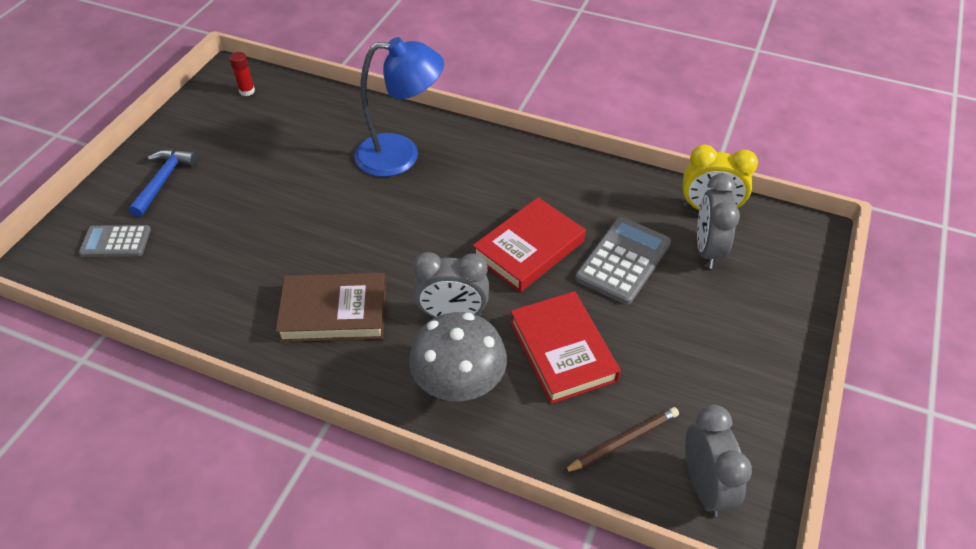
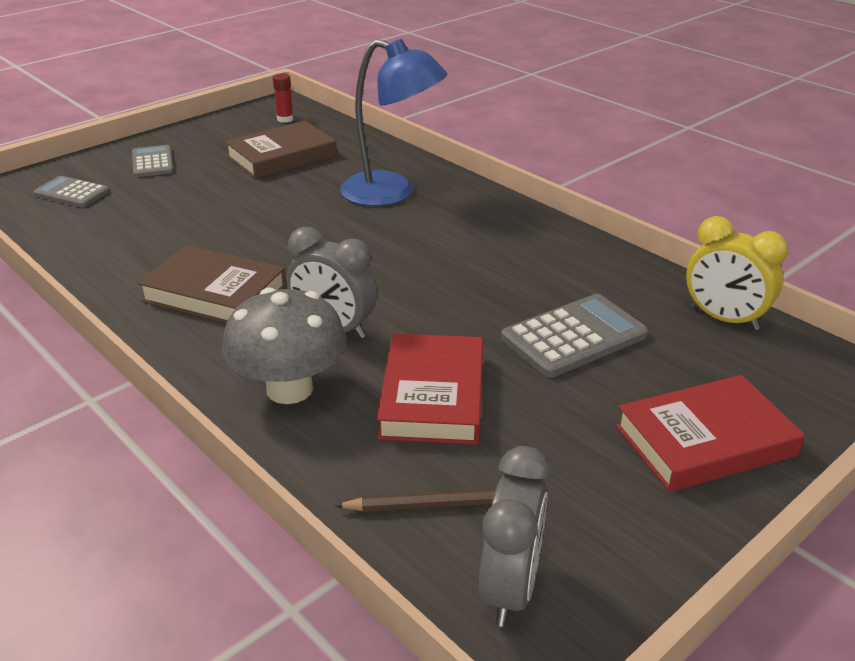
camera: 25 degrees right, 15 degrees down
blue hammer [128,149,197,217] -> grey calculator [132,145,174,177]
red book [473,197,586,292] -> red book moved to [616,375,805,492]
grey clock [697,174,740,269] -> none
none -> brown book [225,121,337,179]

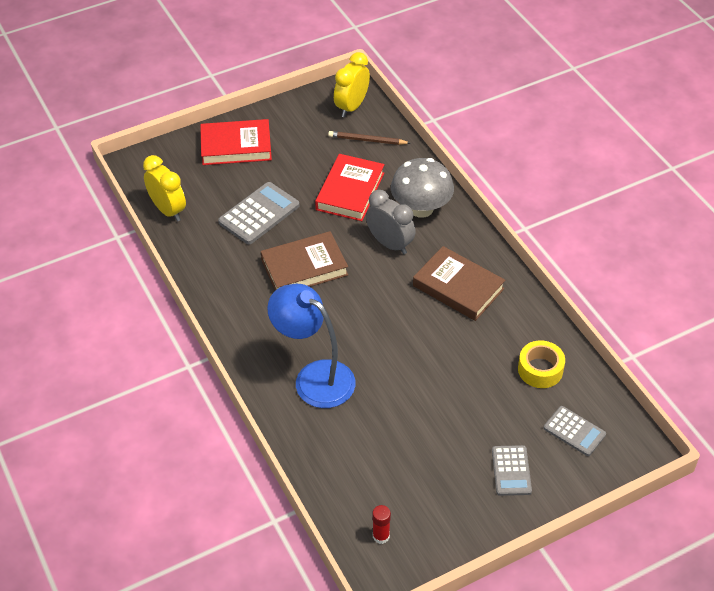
camera: 165 degrees left, 15 degrees up
brown book [225,121,337,179] -> brown book moved to [261,231,348,290]
grey clock [479,446,550,627] -> yellow clock [334,52,370,117]
grey calculator [501,294,648,378] -> grey calculator turned 150 degrees clockwise [218,182,300,244]
none -> yellow tape [518,340,565,388]

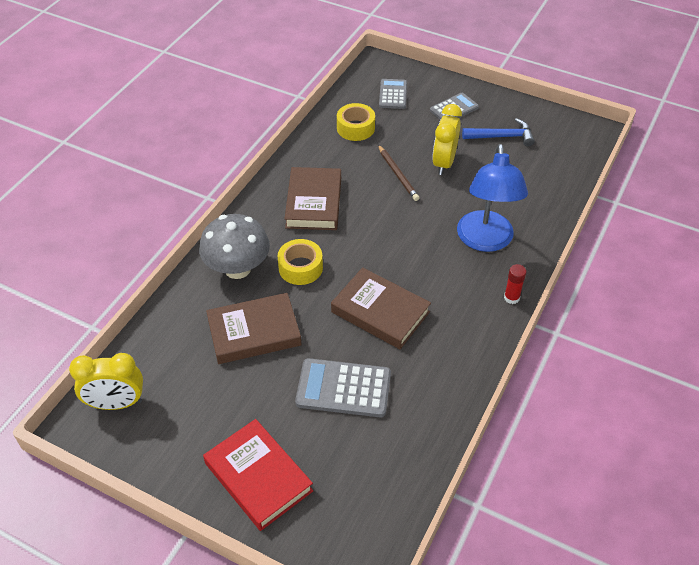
camera: 125 degrees left, 0 degrees up
yellow clock [143,155,186,221] -> yellow clock moved to [432,104,462,175]
red book [315,154,385,221] -> brown book [206,293,302,364]
brown pencil [328,131,410,145] -> brown pencil moved to [378,145,419,201]
grey clock [366,190,416,254] -> yellow tape [278,239,323,285]
red glue stick [372,505,391,544] -> red glue stick moved to [504,264,526,304]
none -> blue hammer [462,118,535,146]

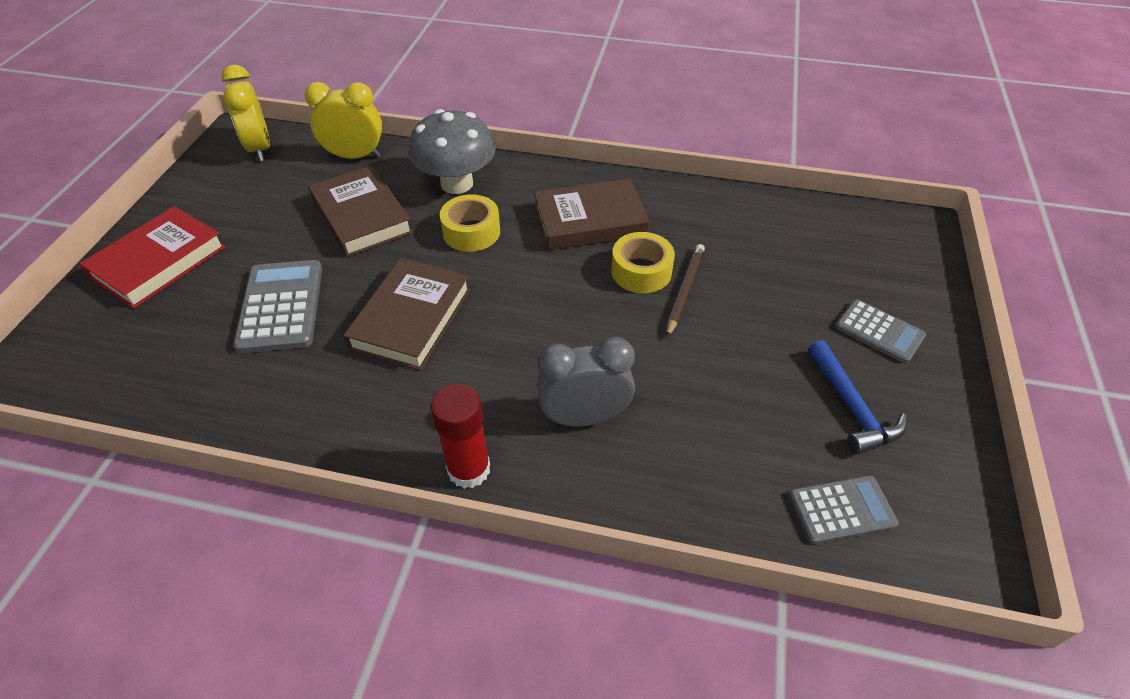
camera: 75 degrees right, 0 degrees up
yellow tape [337,103,375,141] -> yellow tape moved to [611,232,675,293]
brown pencil [378,145,419,201] -> brown pencil turned 150 degrees clockwise [667,244,705,337]
grey calculator [379,79,407,109] -> grey calculator moved to [789,475,899,544]
yellow clock [432,104,462,175] -> yellow clock moved to [305,82,382,159]
blue lamp [457,144,528,252] -> grey clock [537,337,635,427]
red glue stick [504,264,526,304] -> red glue stick [431,383,490,489], size x1.62

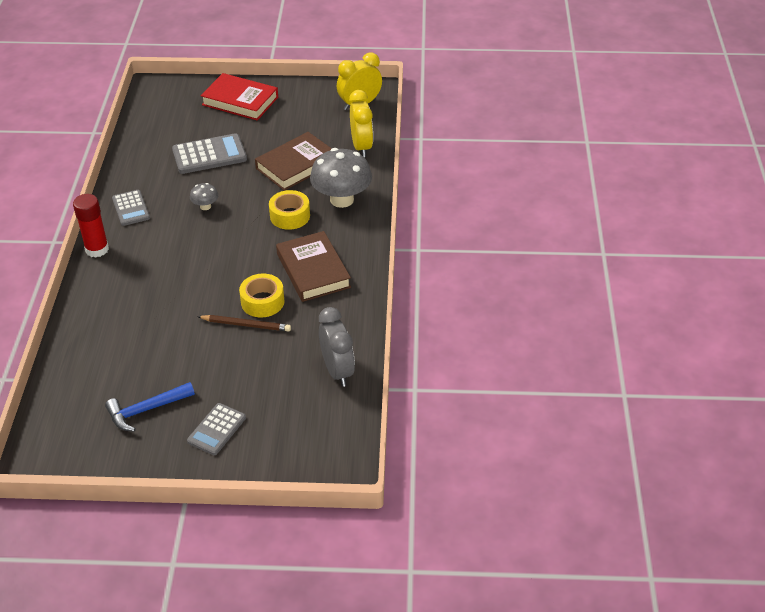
camera: 80 degrees right, 5 degrees down
brown book [343,258,471,371] -> grey mushroom [190,183,218,210]
grey clock [537,337,635,427] -> grey clock moved to [319,307,355,387]
grey calculator [789,475,899,544] -> grey calculator moved to [112,190,150,226]

